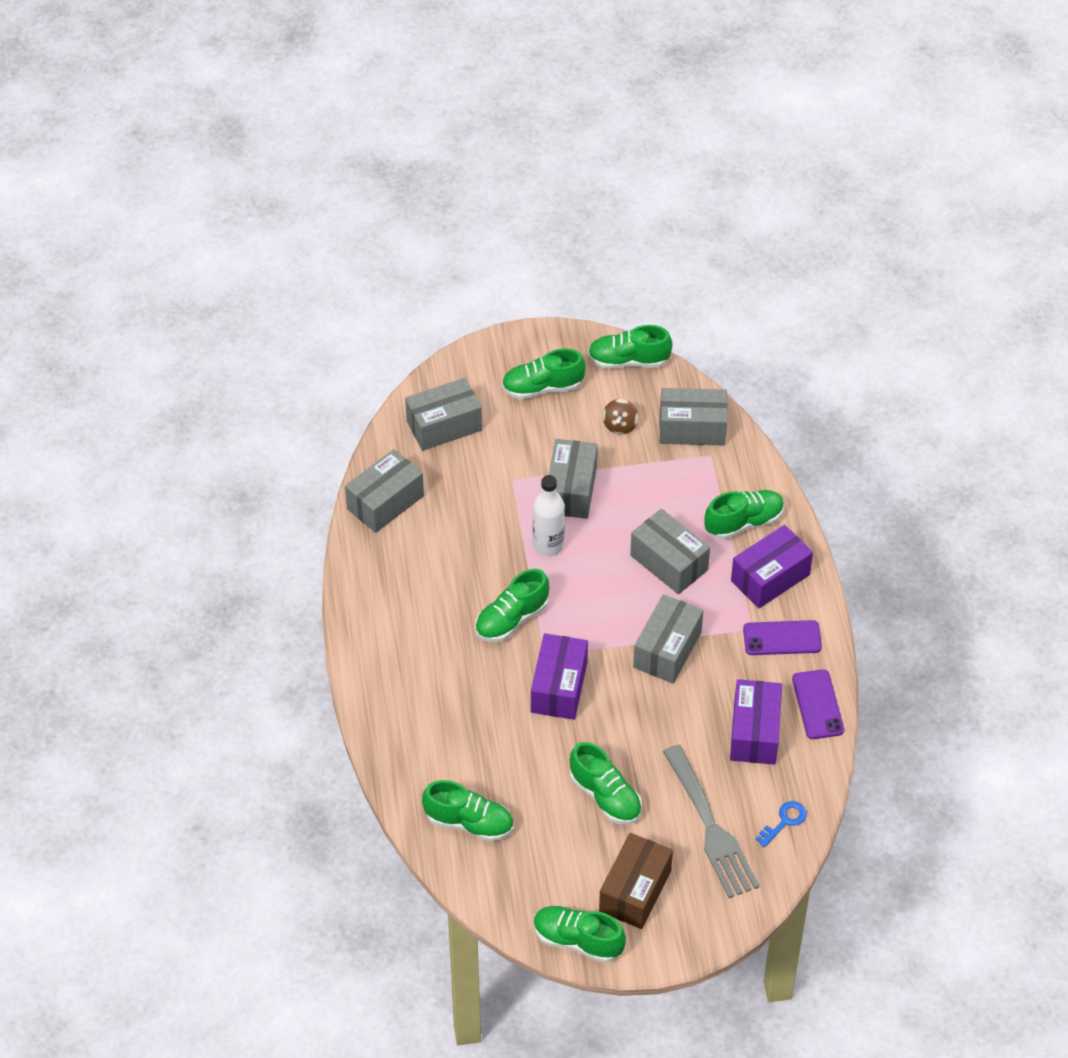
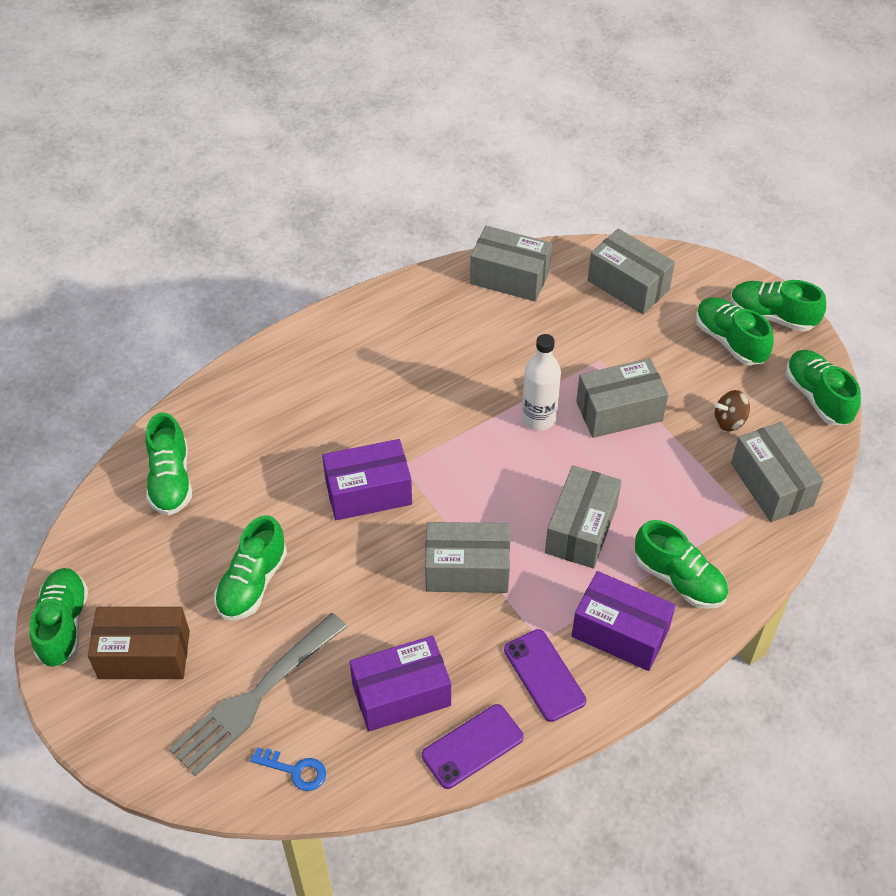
camera: 65 degrees right, 0 degrees up
green shoe [475,569,549,642] -> green shoe moved to [731,280,826,332]

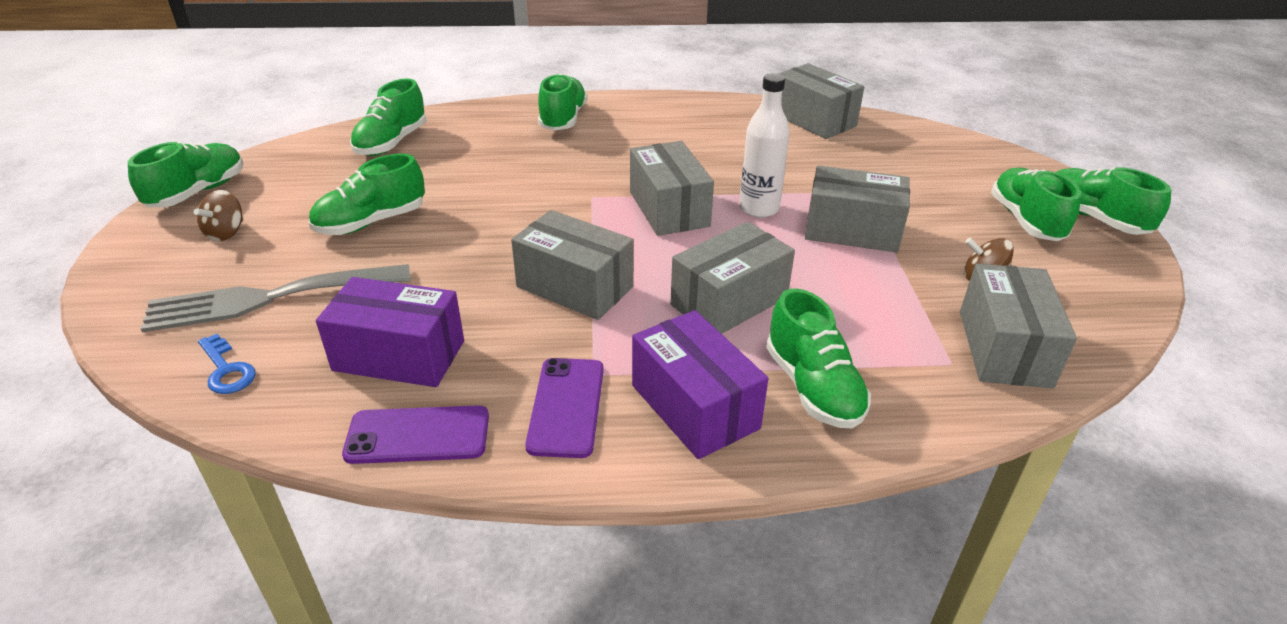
camera: 30 degrees right, 15 degrees down
brown box [88,607,190,679] -> brown spinning top [194,190,243,242]
purple box [322,439,412,520] -> none
grey box [588,229,675,314] -> grey box moved to [630,141,714,236]
green shoe [786,350,861,425] -> green shoe moved to [538,74,588,131]

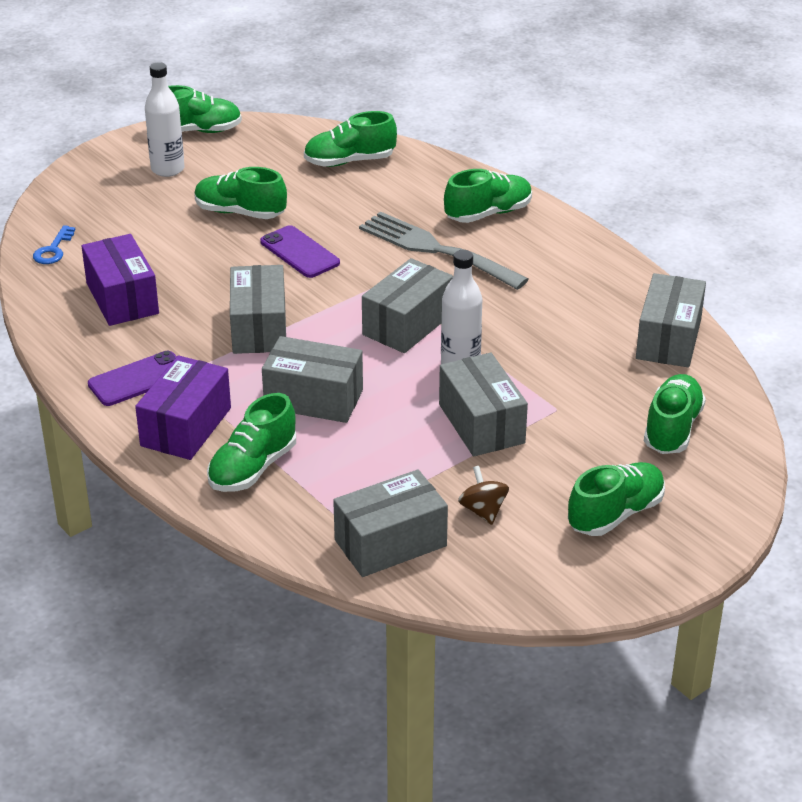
camera: 55 degrees right, 0 degrees up
grey fork [140,264,411,333] -> grey fork moved to [359,212,529,290]
brown spinning top [194,190,243,242] -> white bottle [145,62,184,177]
purple phone [342,405,489,464] -> purple phone moved to [260,225,340,278]
green shoe [1055,167,1171,235] -> green shoe moved to [644,374,706,454]

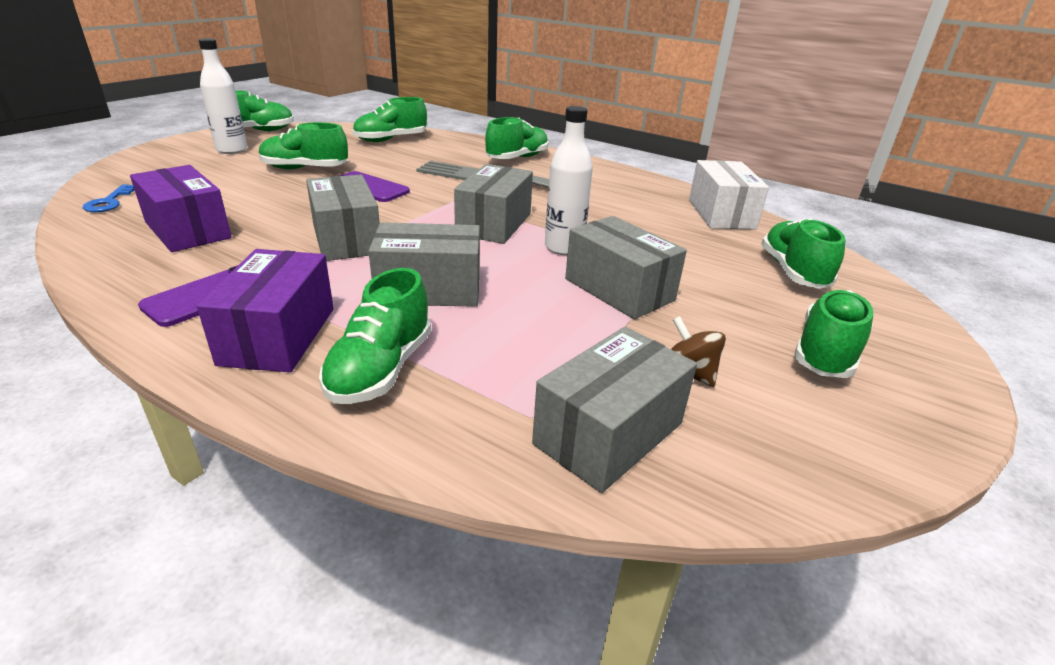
camera: 20 degrees left, 5 degrees down
grey box [636,273,706,368] -> white box [689,160,769,230]

